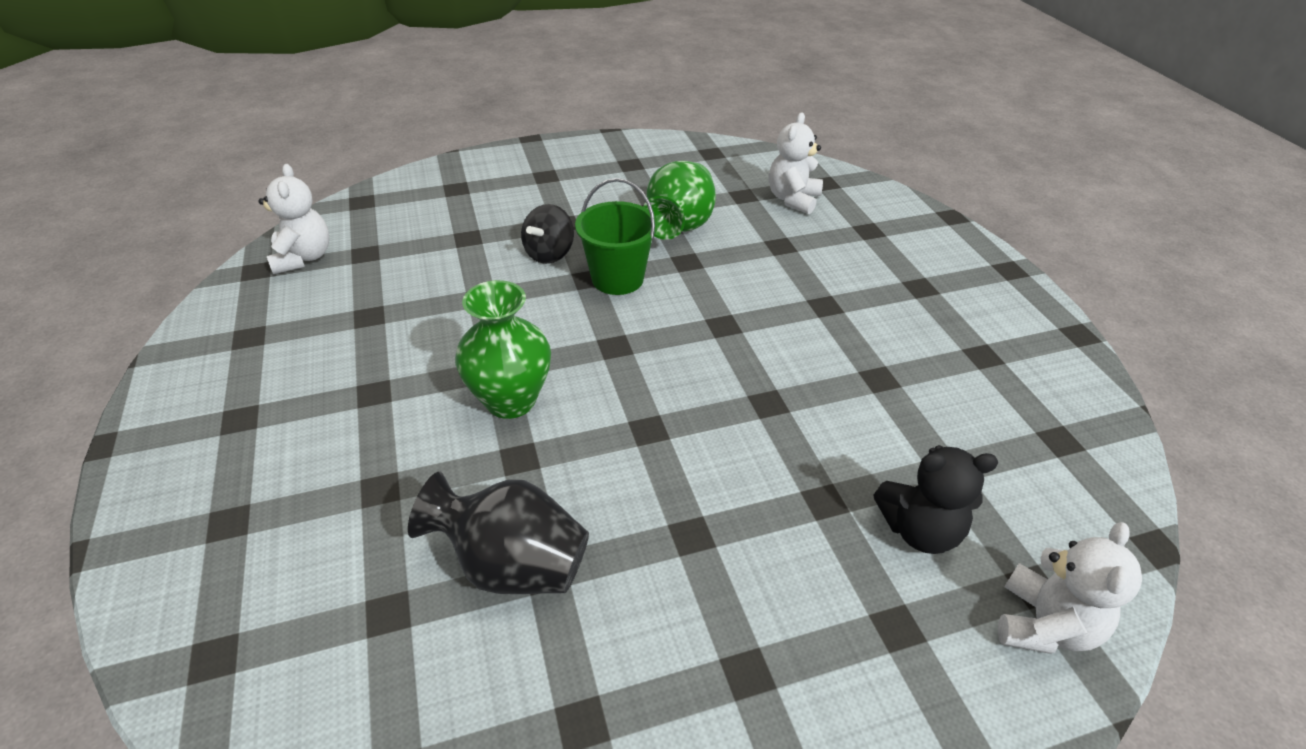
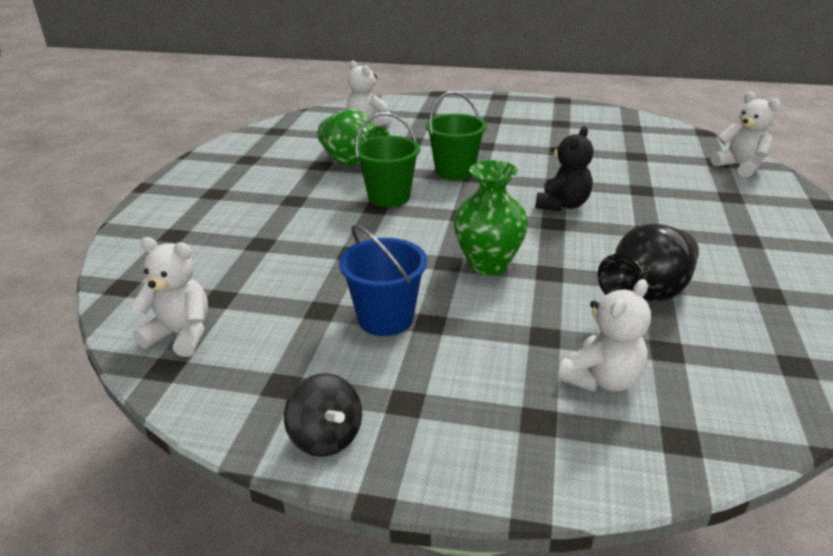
camera: 60 degrees left, 10 degrees down
black spinning top [521,204,574,264] -> black spinning top moved to [284,373,362,457]
black teddy bear [873,445,998,554] -> black teddy bear moved to [535,126,594,211]
none -> blue bucket [339,224,427,336]
none -> green bucket [426,92,487,180]
none -> white teddy bear [558,279,651,392]

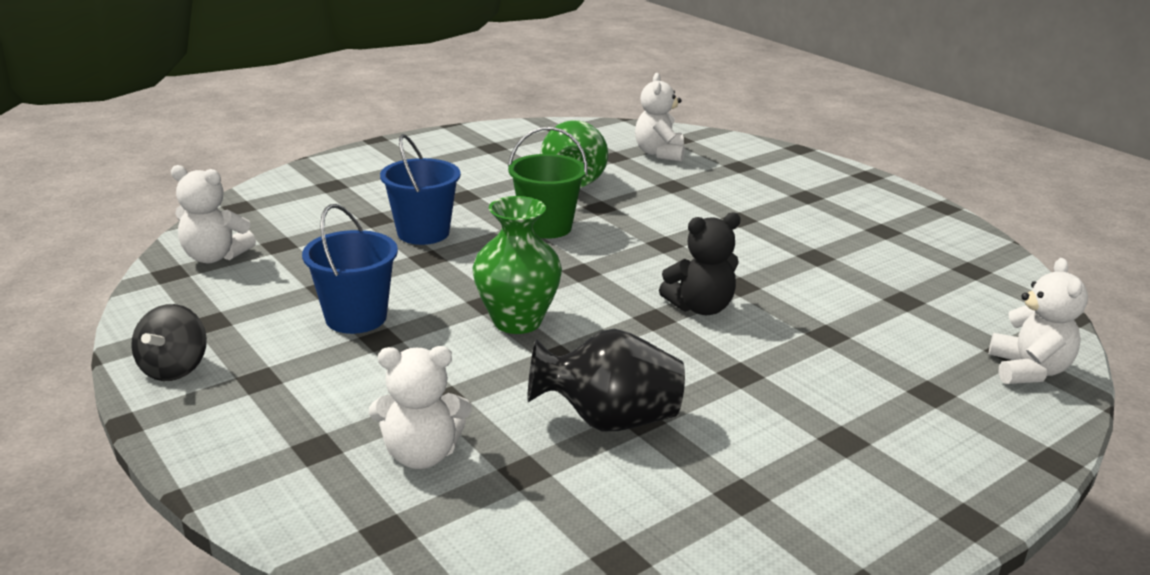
camera: 40 degrees right, 5 degrees down
white teddy bear [131,237,208,357] -> white teddy bear turned 135 degrees clockwise [171,165,256,263]
green bucket [426,92,487,180] -> none
none -> blue bucket [380,134,461,245]

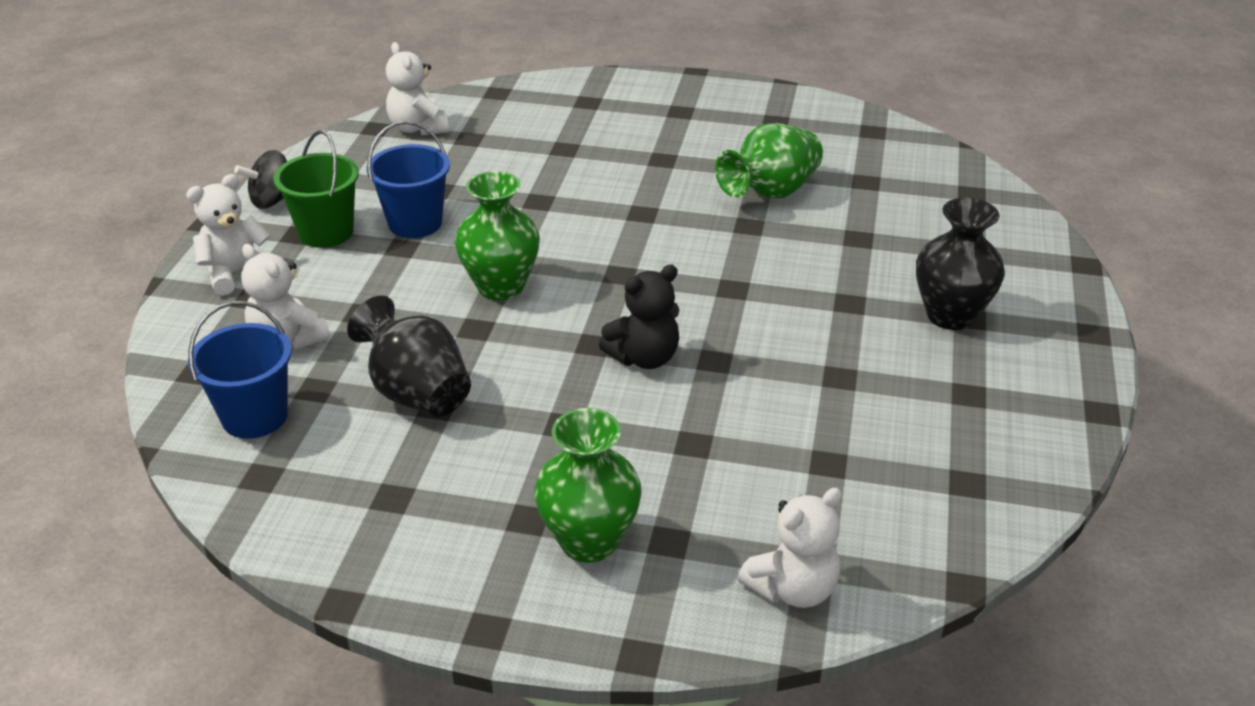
camera: 50 degrees right, 10 degrees up
blue bucket [380,134,461,245] -> blue bucket moved to [188,301,292,439]
green bucket [508,127,587,239] -> green bucket moved to [274,130,359,248]
white teddy bear [635,73,685,162] -> white teddy bear moved to [186,174,270,296]
black teddy bear [659,212,741,315] -> black teddy bear turned 60 degrees counterclockwise [599,264,679,369]
none -> green vase [534,408,642,563]
none -> black vase [916,198,1005,330]

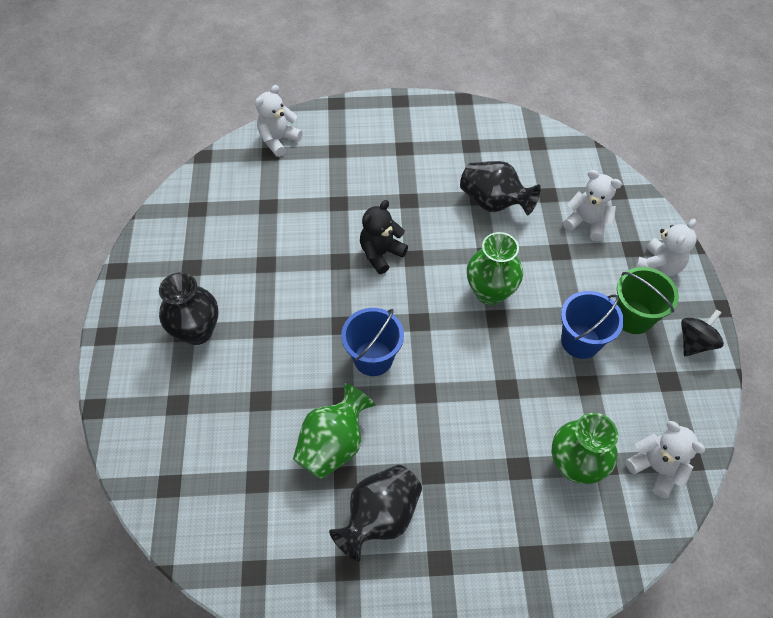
camera: 165 degrees right, 20 degrees up
blue bucket [188,301,292,439] -> blue bucket moved to [341,308,404,376]
green vase [534,408,642,563] -> green vase moved to [552,413,618,484]
none -> black vase [329,465,422,562]

